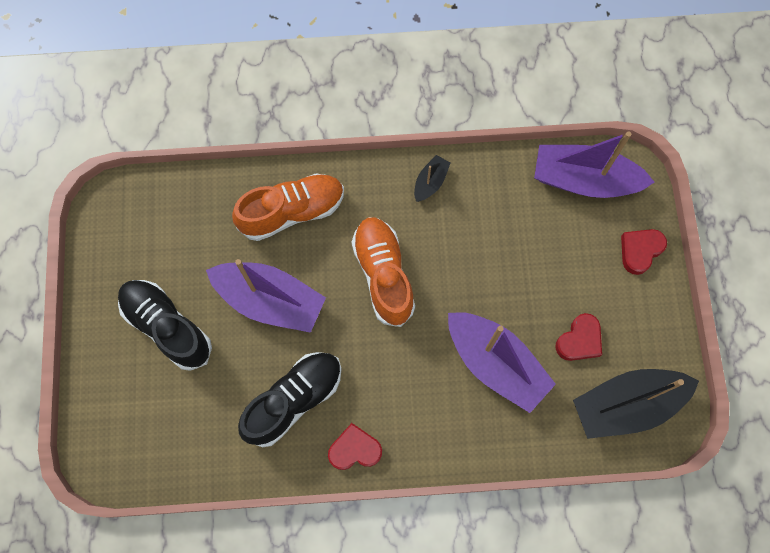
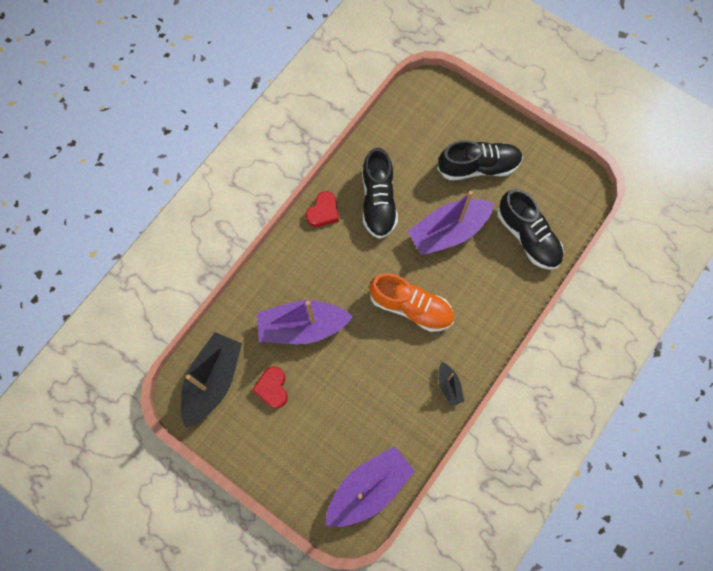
camera: 130 degrees right, 0 degrees up
orange shoe [232,173,344,241] -> none
red heart [621,229,667,275] -> none
none -> black shoe [497,189,564,270]

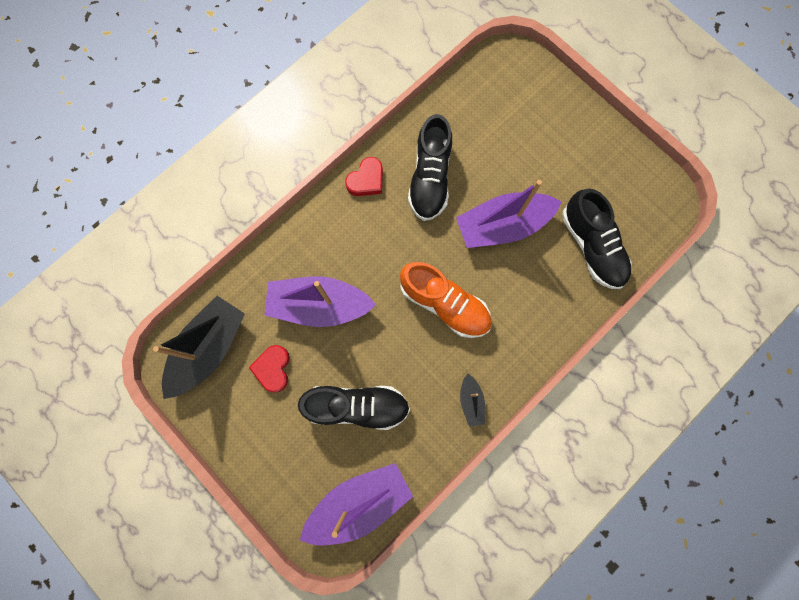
camera: 10 degrees right, 5 degrees up
black shoe [437,140,523,180] -> black shoe moved to [298,386,410,430]

